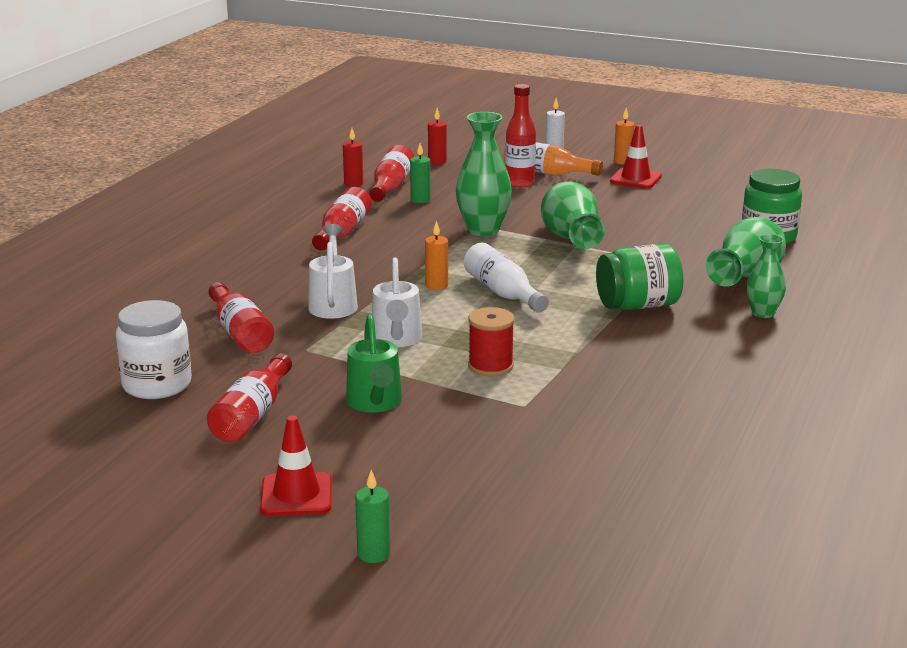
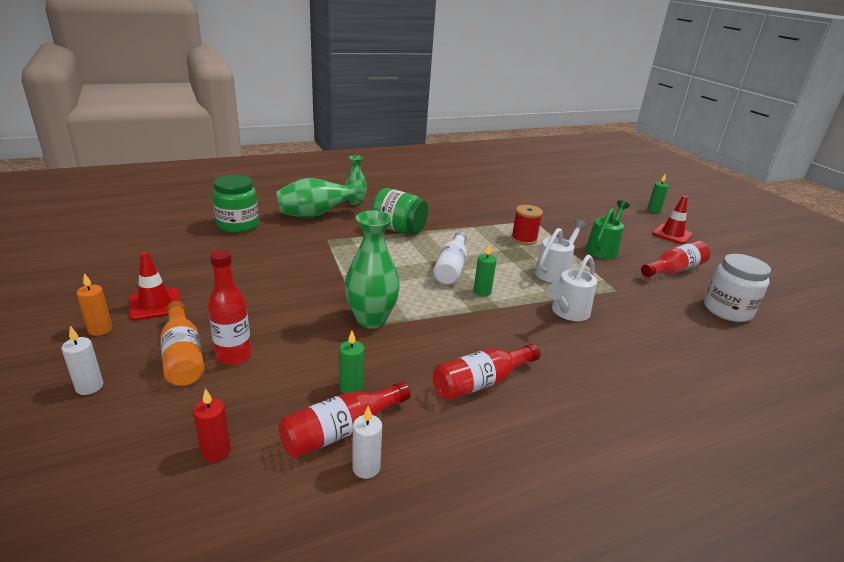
camera: 140 degrees left, 5 degrees up
red bottle [208,282,274,353] -> none
red candle [343,128,363,187] -> white candle [352,406,382,479]
orange candle [425,220,448,290] -> green candle [473,243,497,297]
green vase [541,181,605,249] -> none

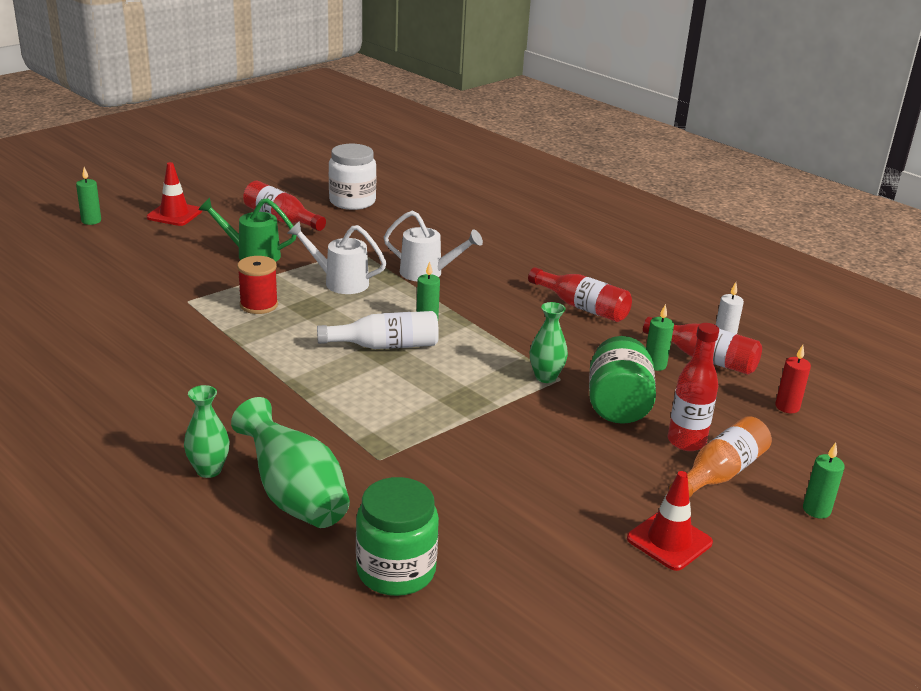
camera: 110 degrees left, 0 degrees up
white candle [61,326,103,395] -> green candle [803,443,845,519]
orange candle [77,273,112,336] -> none
green vase [345,210,400,329] -> green vase [530,302,568,383], size x0.60
green jar [372,188,428,235] -> green jar moved to [589,336,656,424]

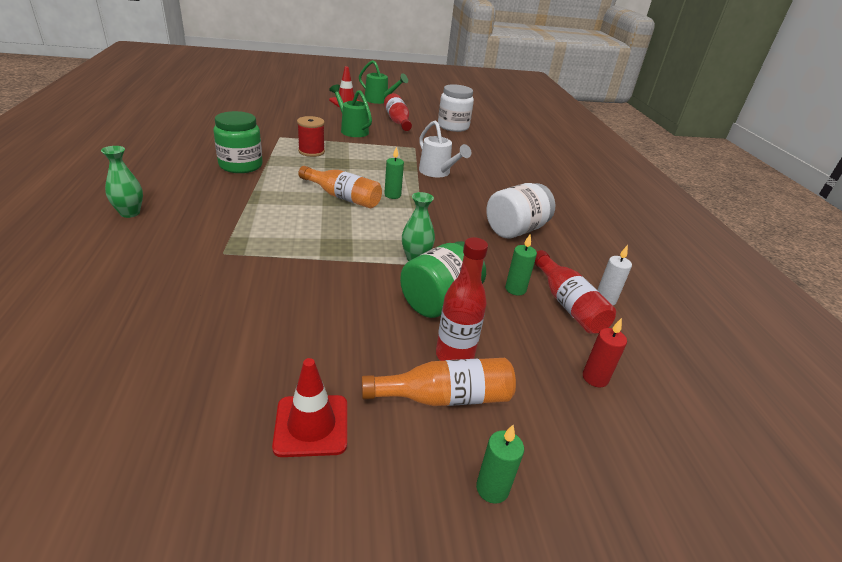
camera: 35 degrees right, 5 degrees up
green candle [76,167,101,225] -> none
green vase [231,397,350,528] -> none
white watering can [287,221,386,294] -> none
white bottle [317,311,439,349] -> orange bottle [298,166,382,208]
green jar [356,477,439,596] -> green jar moved to [213,111,263,173]
red bottle [528,267,632,322] -> white jar [487,183,555,238]
none -> green watering can [359,60,408,104]

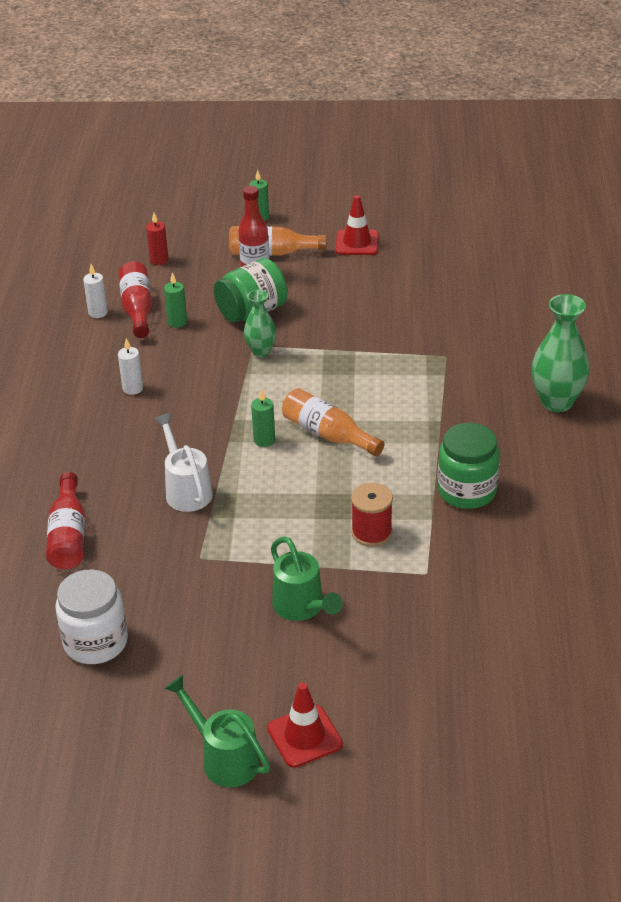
camera: 165 degrees left, 5 degrees up
green vase [101,146,143,218] -> green vase [532,294,590,412], size x1.66
red bottle [384,93,412,131] -> red bottle moved to [46,472,85,569]
white jar [487,183,555,238] -> white candle [118,338,143,395]

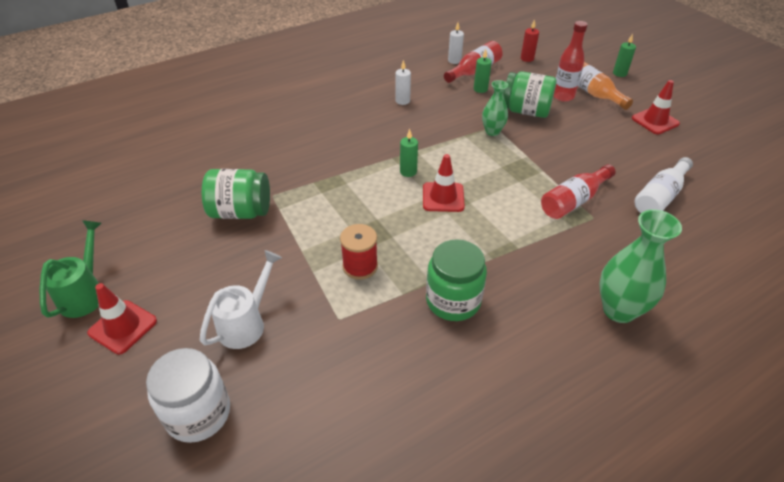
camera: 55 degrees right, 5 degrees up
red bottle [46,472,85,569] -> red bottle moved to [541,164,616,219]
white jar [55,569,128,664] -> white jar moved to [146,348,230,443]
white watering can [154,413,213,512] -> white watering can moved to [200,250,282,349]
green watering can [271,536,343,621] -> none
orange bottle [282,388,384,456] -> red traffic cone [423,154,465,212]
none -> green jar [202,169,270,219]
none -> white bottle [634,157,693,213]

